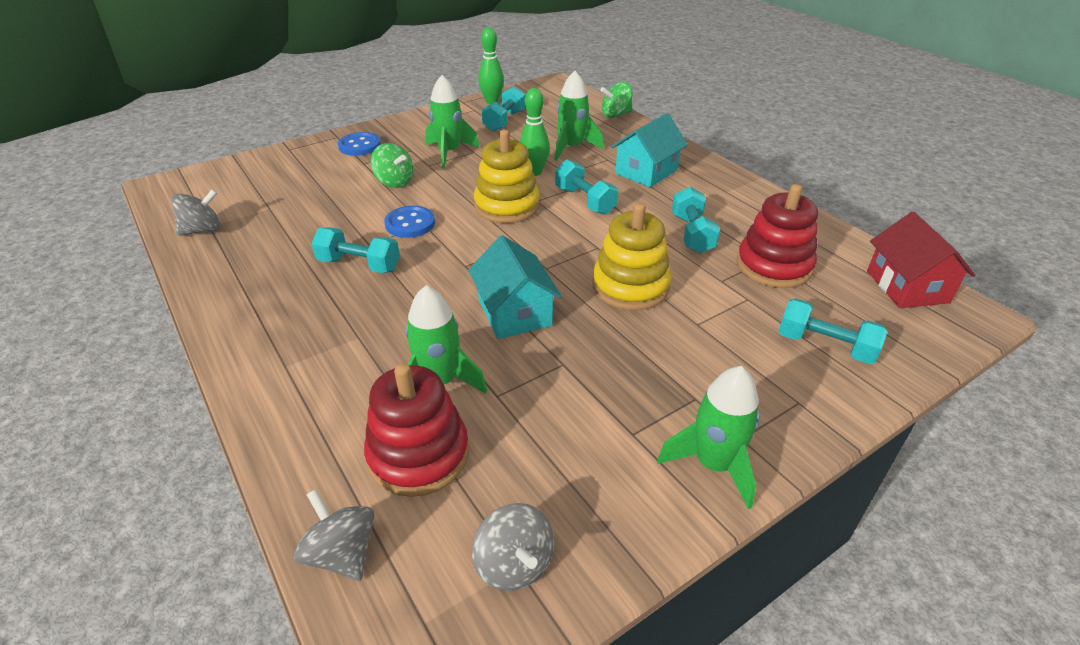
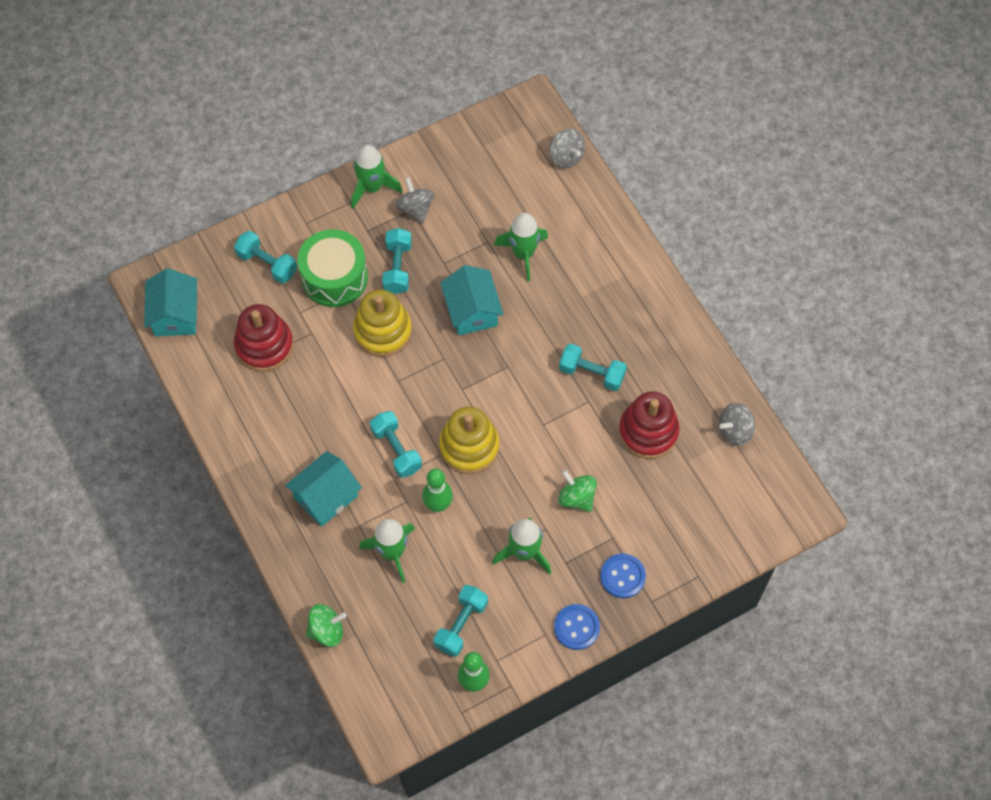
camera: 175 degrees left, 25 degrees up
red stacking toy [364,363,469,497] -> red stacking toy moved to [619,391,680,459]
blue button [384,206,435,238] -> blue button moved to [554,604,600,650]
grey spinning top [472,503,554,591] -> grey spinning top moved to [395,177,434,223]
turquoise dumbbell [672,187,720,253] -> turquoise dumbbell moved to [382,228,412,294]
red house [867,212,975,308] -> turquoise house [144,268,197,337]
none -> green drum [298,229,368,307]

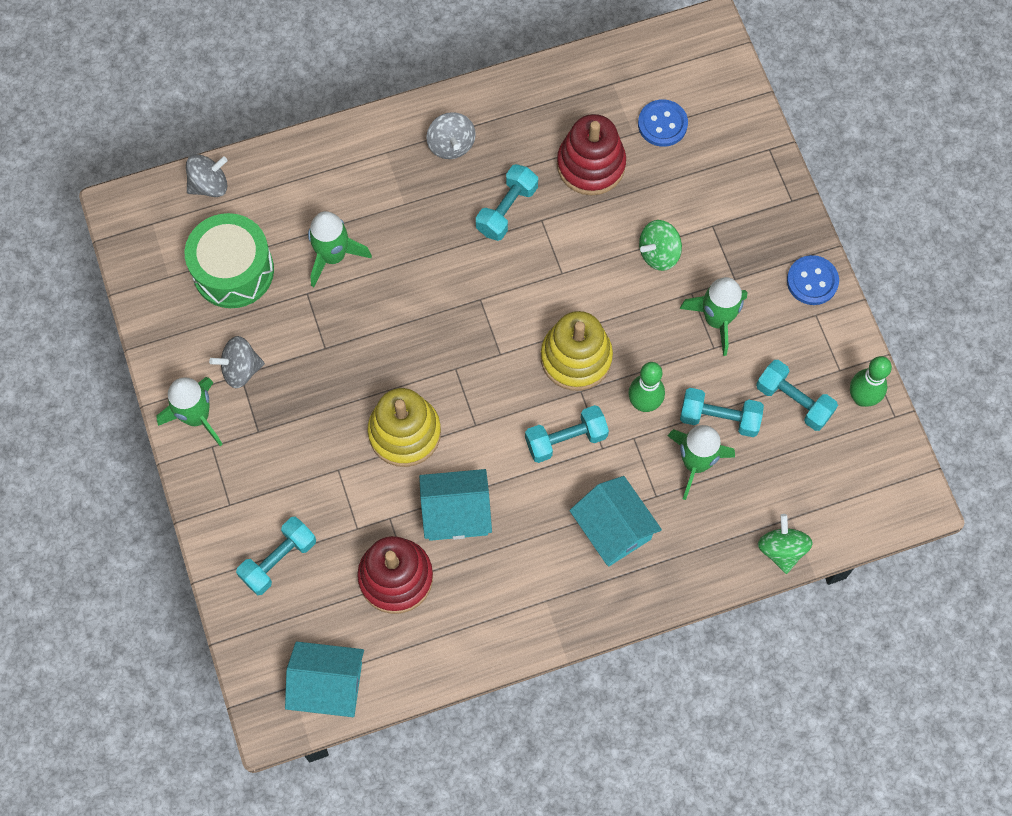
camera: 80 degrees left, 5 degrees up
green drum [298,229,368,307] -> green drum moved to [185,213,274,308]
turquoise dumbbell [382,228,412,294] -> turquoise dumbbell moved to [680,388,764,437]
turquoise house [440,265,504,335] -> turquoise house moved to [419,469,492,541]
blue button [600,554,646,598] -> blue button moved to [638,99,688,147]
grey spinning top [719,403,755,446] -> grey spinning top moved to [426,112,476,159]

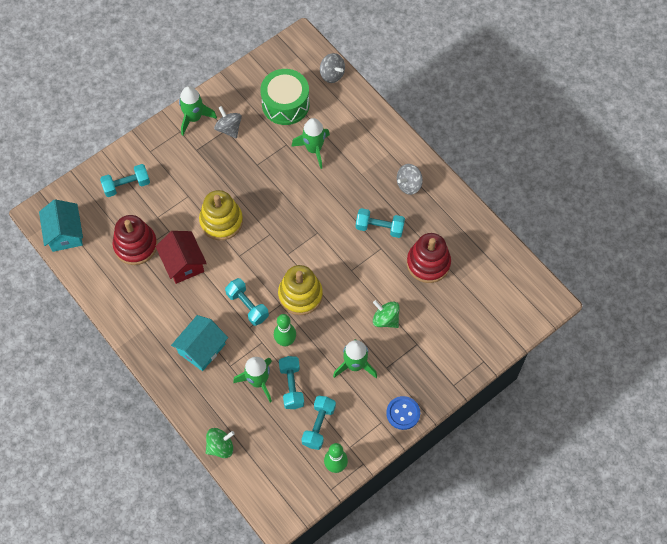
camera: 70 degrees right, 5 degrees down
turquoise dumbbell [236,517,316,595] -> turquoise dumbbell turned 45 degrees counterclockwise [100,164,150,197]
turquoise house [419,469,492,541] -> red house [155,231,207,284]
blue button [638,99,688,147] -> none

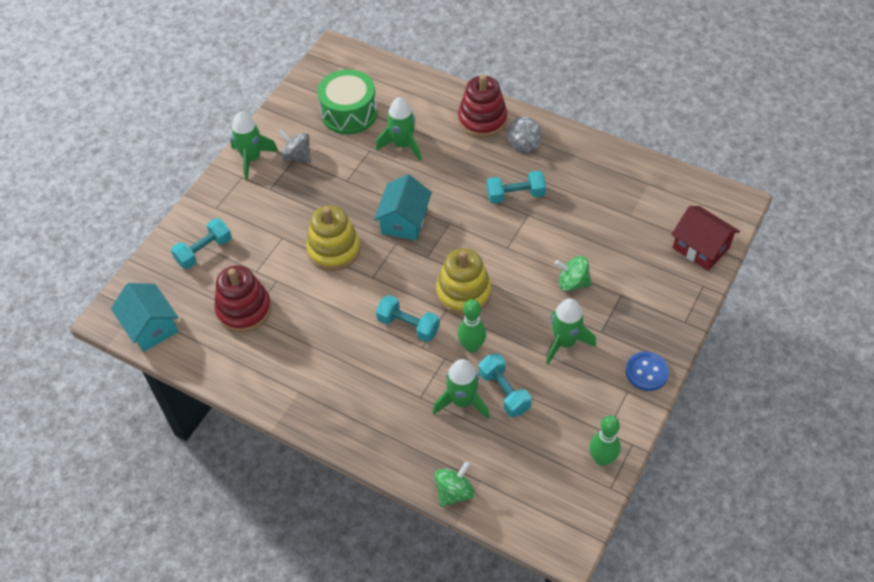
camera: 20 degrees left, 10 degrees down
red house [155,231,207,284] -> red house moved to [671,206,740,271]
turquoise house [171,315,228,371] -> turquoise house moved to [374,174,432,240]
turquoise dumbbell [301,396,336,450] -> none
grey spinning top [320,53,345,83] -> none
red stacking toy [407,233,451,283] -> red stacking toy moved to [458,75,507,138]

